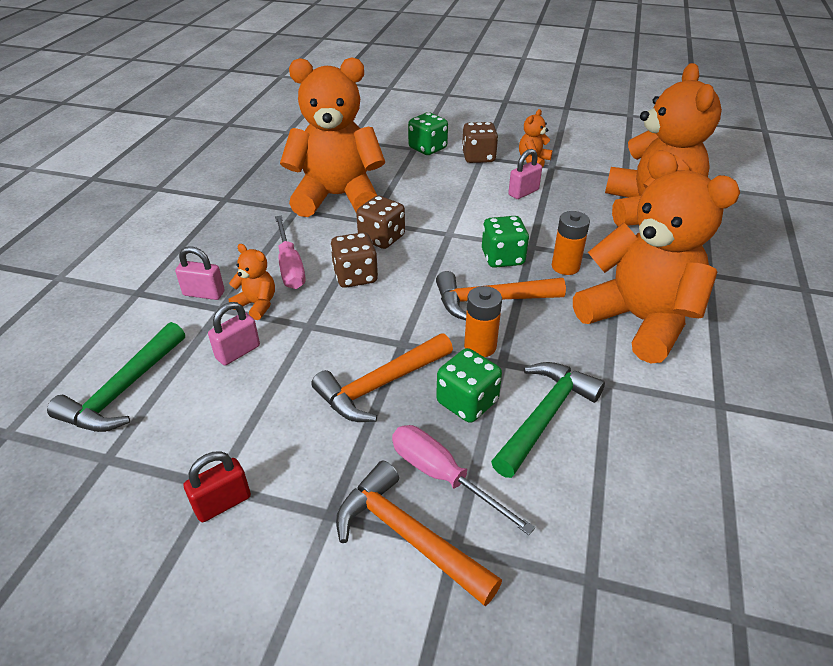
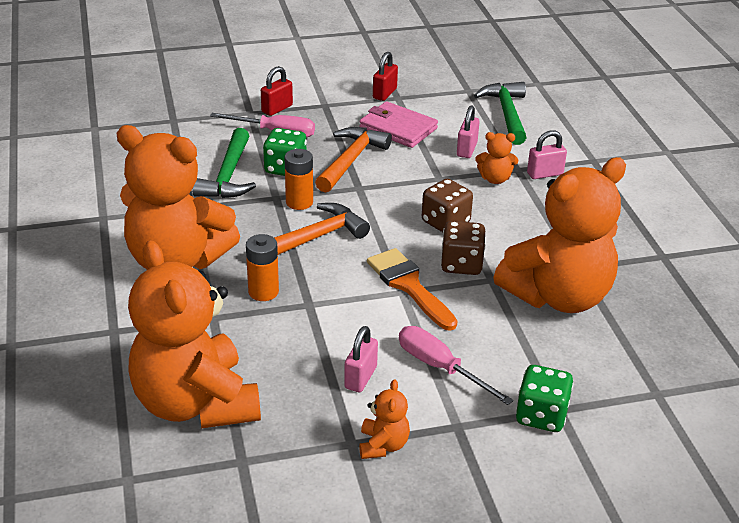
camera: 150 degrees right, 5 degrees down
pink screwdriver [275,215,306,289] -> pink screwdriver moved to [399,326,513,405]
orange hammer [336,460,502,606] -> red padlock [261,66,293,116]
brown dice [462,122,498,163] -> none
green dice [482,216,529,268] -> none
none -> pink wallet [359,101,438,148]
none -> orange brush [367,248,457,331]

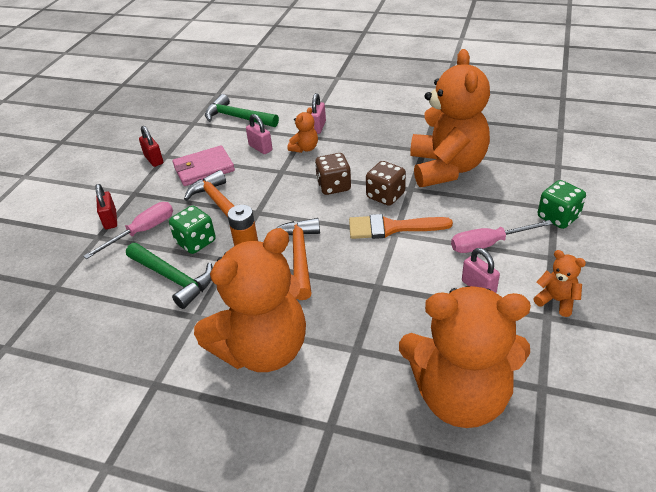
camera: 55 degrees left, 5 degrees up
orange battery [246,234,279,301] -> none

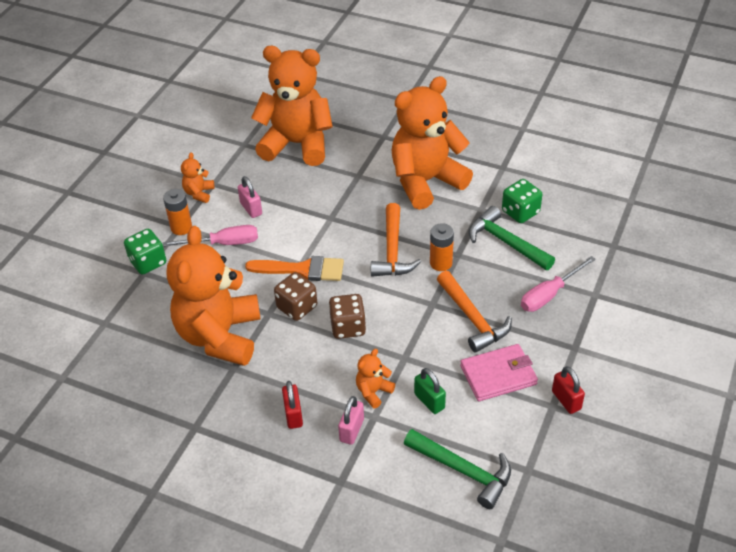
camera: 175 degrees left, 5 degrees up
red padlock [95,184,117,229] -> red padlock moved to [282,381,303,429]
green dice [169,206,216,254] -> green dice moved to [502,179,542,223]
pink padlock [246,114,272,154] -> green padlock [414,368,446,414]
orange teddy bear [533,250,586,317] -> orange teddy bear turned 60 degrees clockwise [181,152,214,203]
none -> orange battery [163,189,192,235]

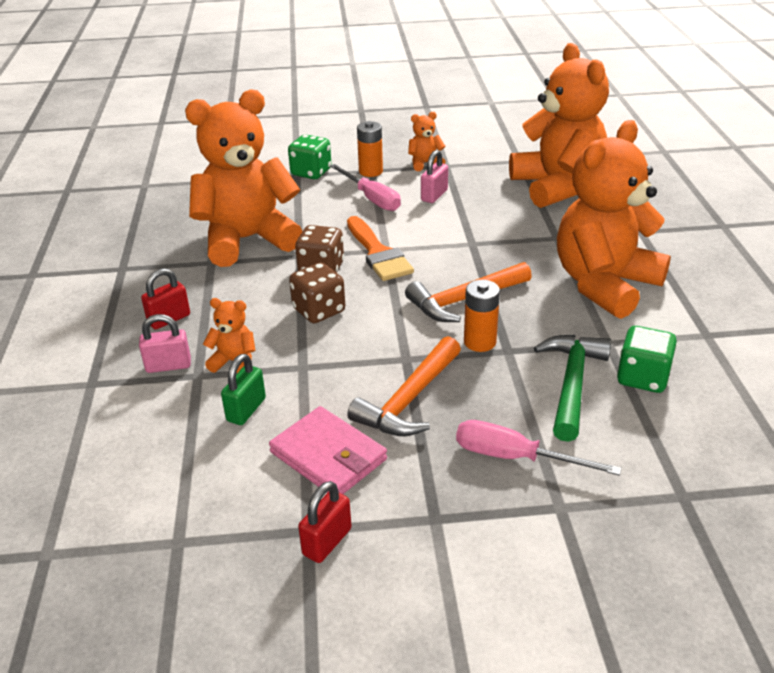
camera: 60 degrees right, 10 degrees down
orange teddy bear [391,76,473,210] -> orange teddy bear turned 75 degrees counterclockwise [557,120,671,319]
green hammer [404,429,511,509] -> none

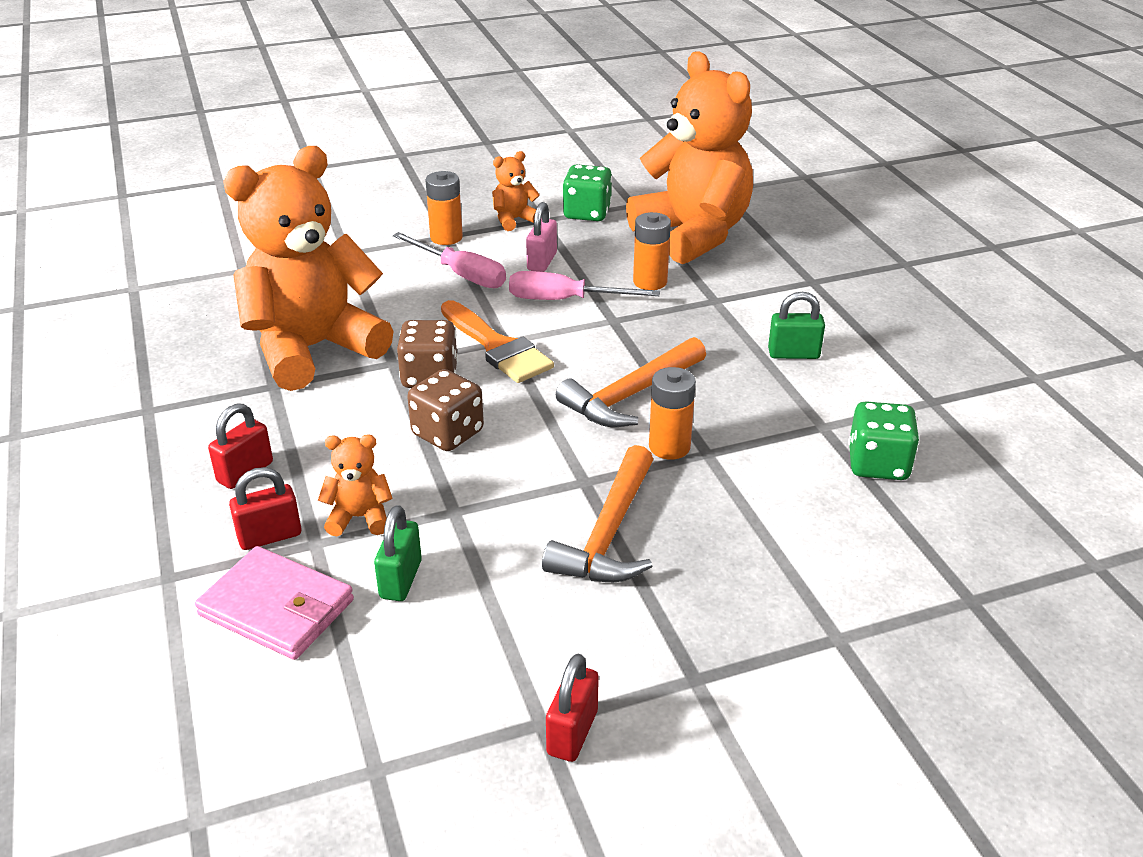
camera: 15 degrees left, 0 degrees up
pink padlock [139,314,191,373] -> red padlock [229,467,301,550]
pink wallet [269,406,387,494] -> pink wallet moved to [195,546,354,660]
green dice [288,135,332,179] -> green dice moved to [562,164,612,221]
pink screwdriver [456,420,622,476] -> pink screwdriver moved to [509,271,660,300]
green hammer [534,335,611,442] -> none
orange teddy bear [557,120,671,319] -> green padlock [768,292,825,359]
none -> orange battery [633,212,671,290]

